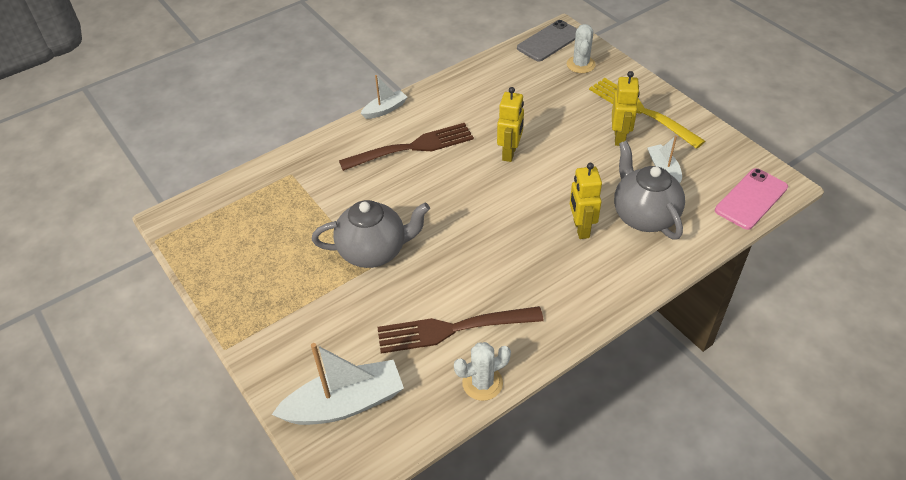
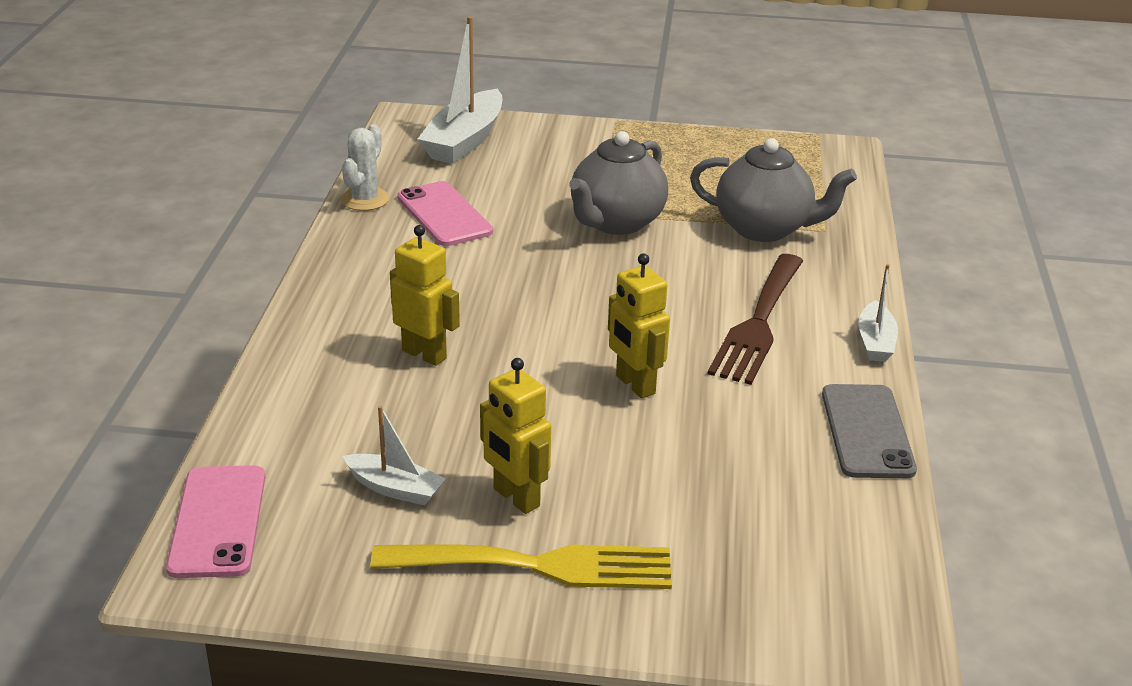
camera: 130 degrees right, 15 degrees down
brown fork [377,306,544,354] -> pink phone [397,181,493,246]
grey phone [517,20,577,62] -> grey phone moved to [822,384,917,478]
white cactus [567,24,596,73] -> none
grey teapot [614,141,685,240] -> grey teapot moved to [690,138,857,242]

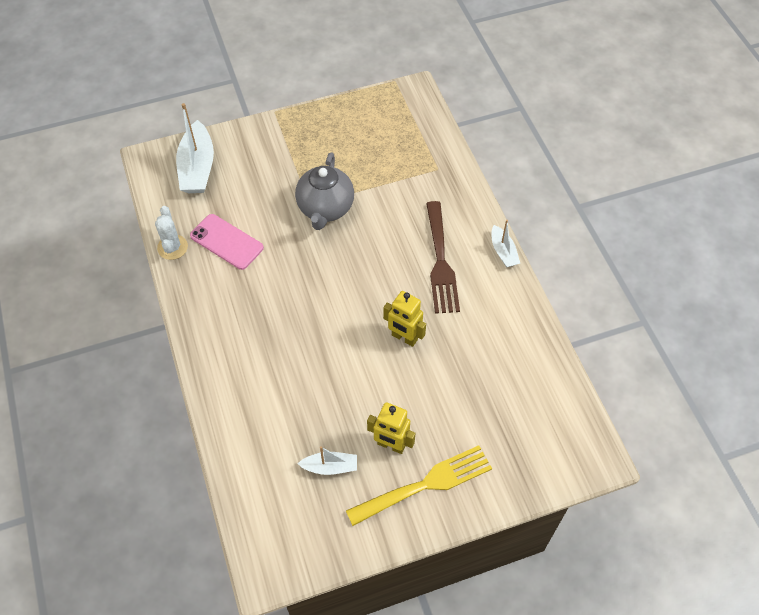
camera: 25 degrees left, 25 degrees up
pink phone [166,465,265,578] -> none
yellow robot [390,225,460,366] -> none
grey teapot [690,138,857,242] -> none
grey phone [822,384,917,478] -> none

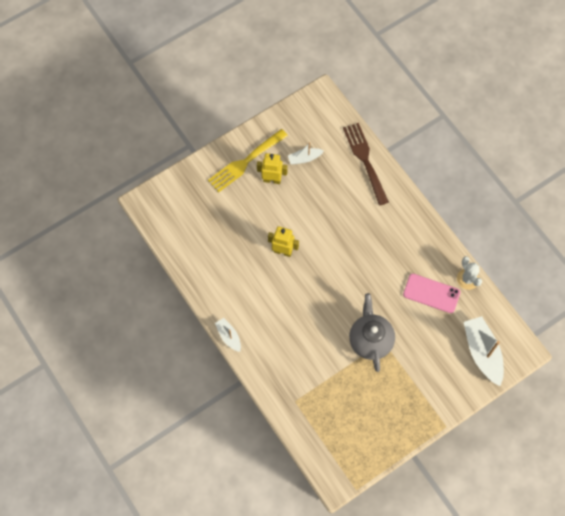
camera: 165 degrees right, 10 degrees up
brown fork [426,201,460,314] -> brown fork moved to [343,123,389,205]

